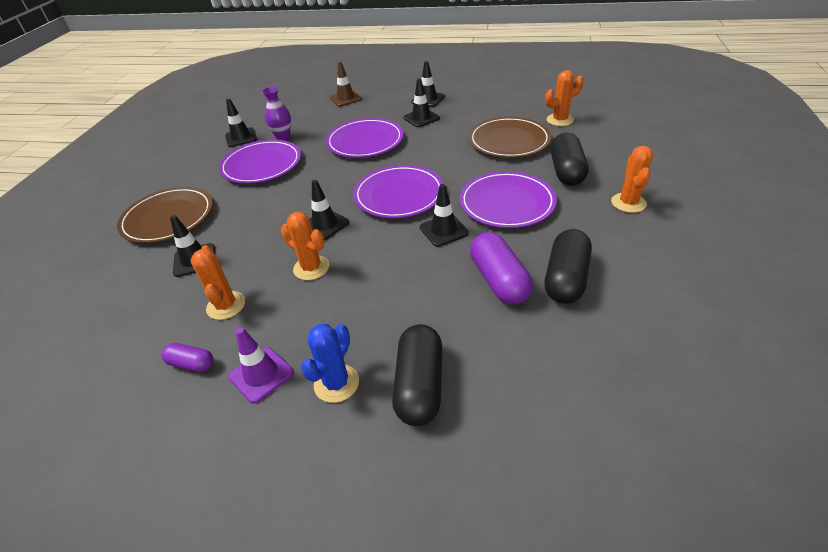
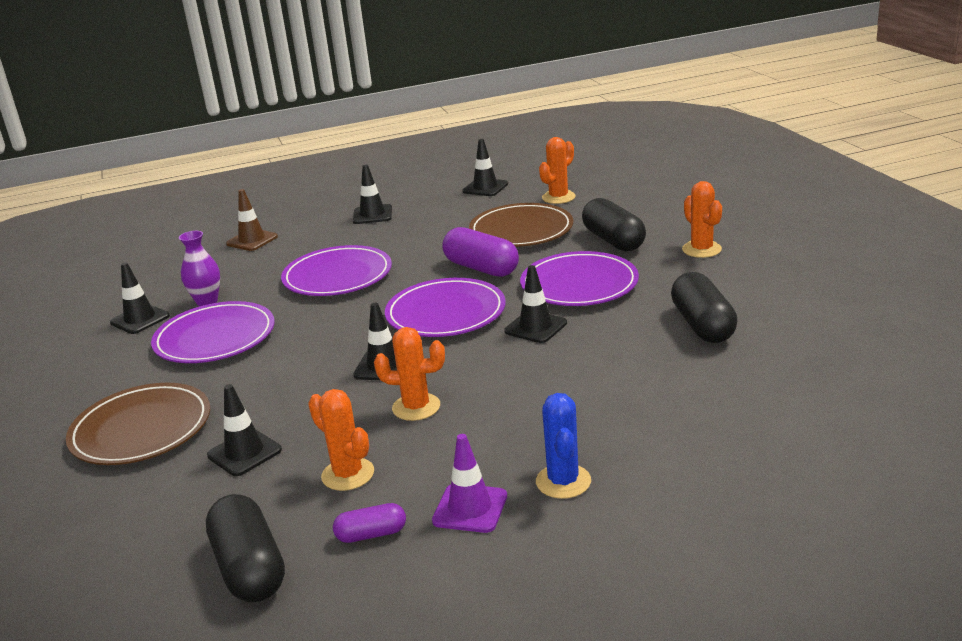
camera: 30 degrees left, 15 degrees down
black capsule [392,324,442,426] -> black capsule moved to [206,494,285,602]
black traffic cone [403,78,440,127] -> black traffic cone moved to [462,139,508,196]
purple capsule [470,232,533,305] -> purple capsule moved to [443,227,519,277]

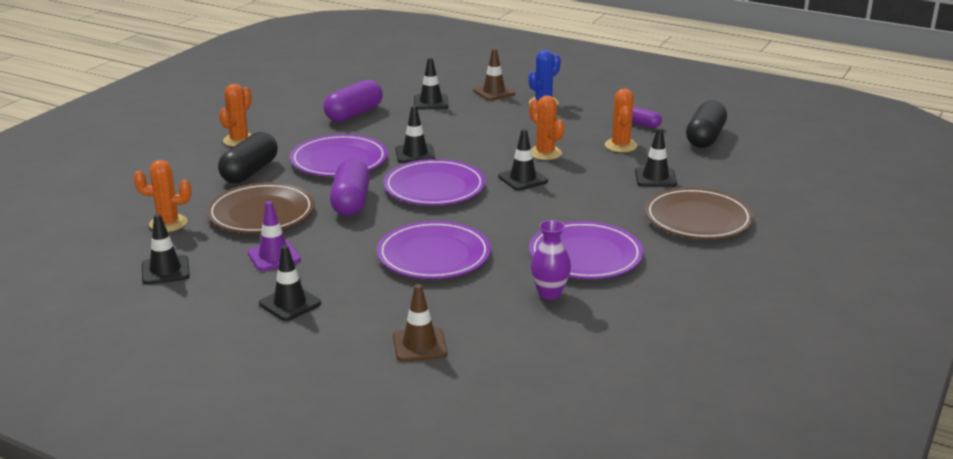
camera: 135 degrees left, 0 degrees up
black traffic cone [110,262,170,334] -> black traffic cone moved to [414,58,449,109]
purple traffic cone [432,434,507,533] -> purple traffic cone moved to [247,201,301,271]
black capsule [671,272,738,343] -> purple capsule [324,79,383,122]
none -> brown traffic cone [473,48,515,101]

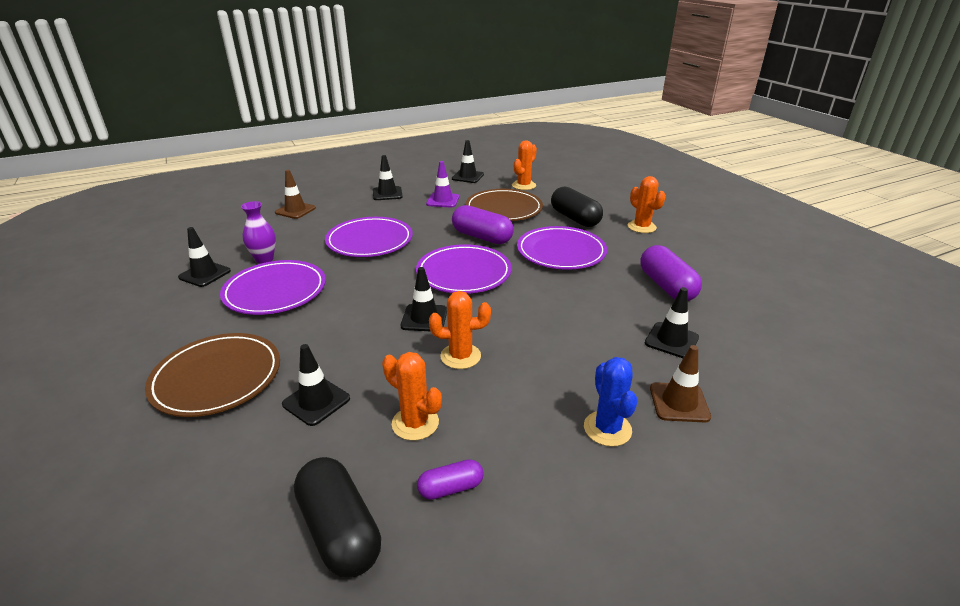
camera: 125 degrees right, 5 degrees up
black traffic cone [396,105,435,163] -> black traffic cone moved to [178,227,231,287]

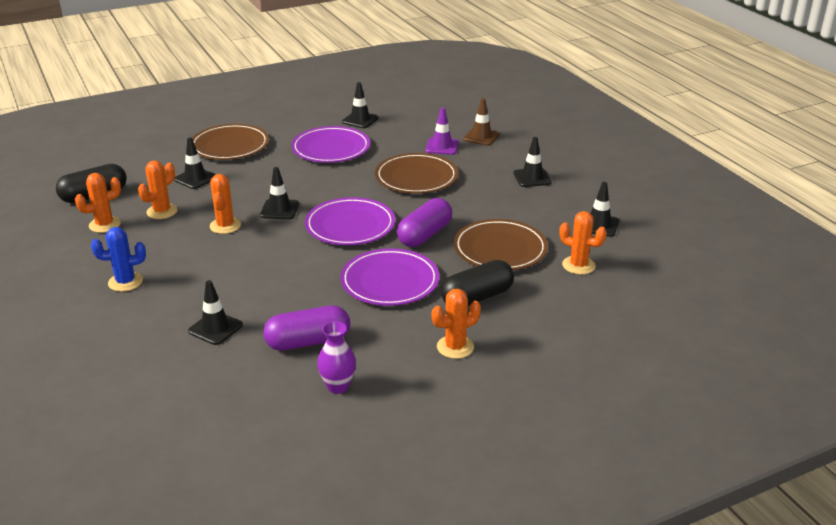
camera: 90 degrees right, 0 degrees up
purple vase [241,201,276,264] -> purple vase moved to [317,321,356,394]
purple plate [325,217,413,257] -> brown plate [375,153,458,194]
purple capsule [417,459,484,500] -> orange cactus [75,173,121,233]
purple traffic cone [426,161,459,208] -> purple traffic cone moved to [426,107,459,155]
brown traffic cone [650,345,711,422] -> none

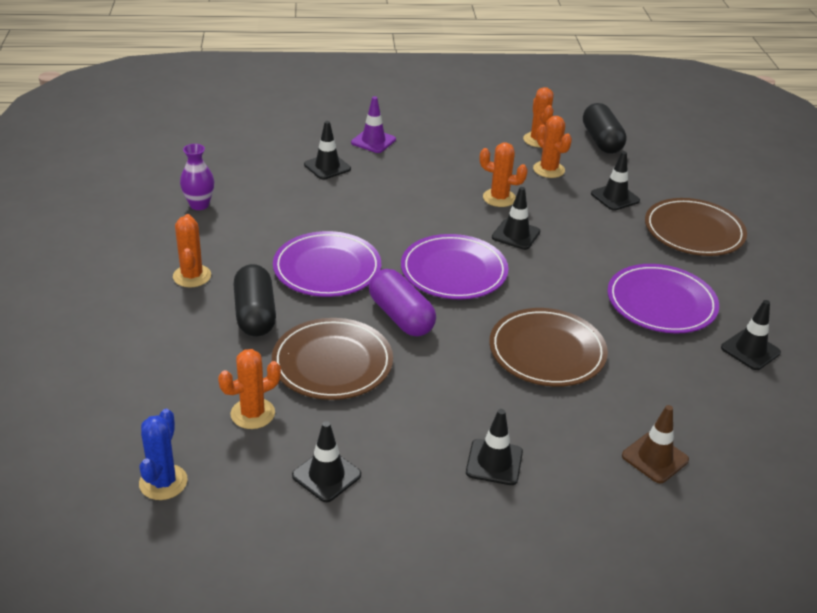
camera: 110 degrees right, 5 degrees up
blue cactus [91,227,146,292] -> blue cactus moved to [139,409,188,500]
purple capsule [263,305,350,351] -> none
purple traffic cone [426,107,459,155] -> purple traffic cone moved to [351,96,396,153]

